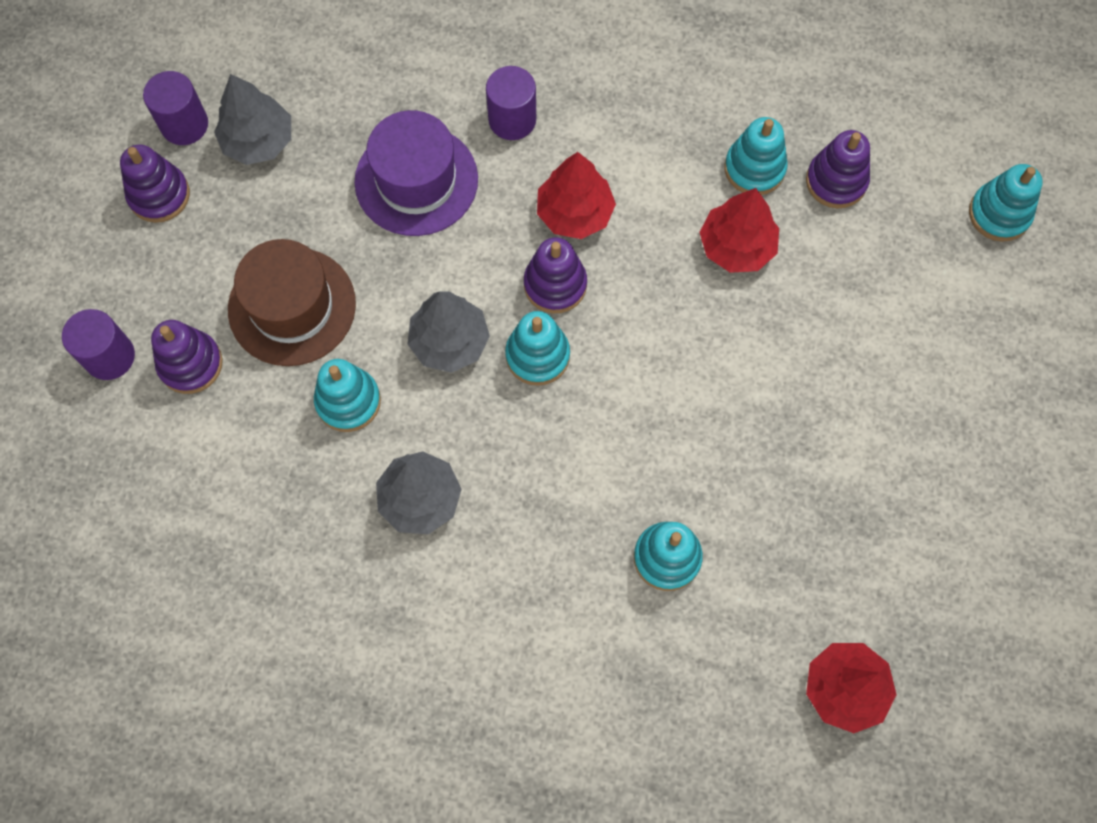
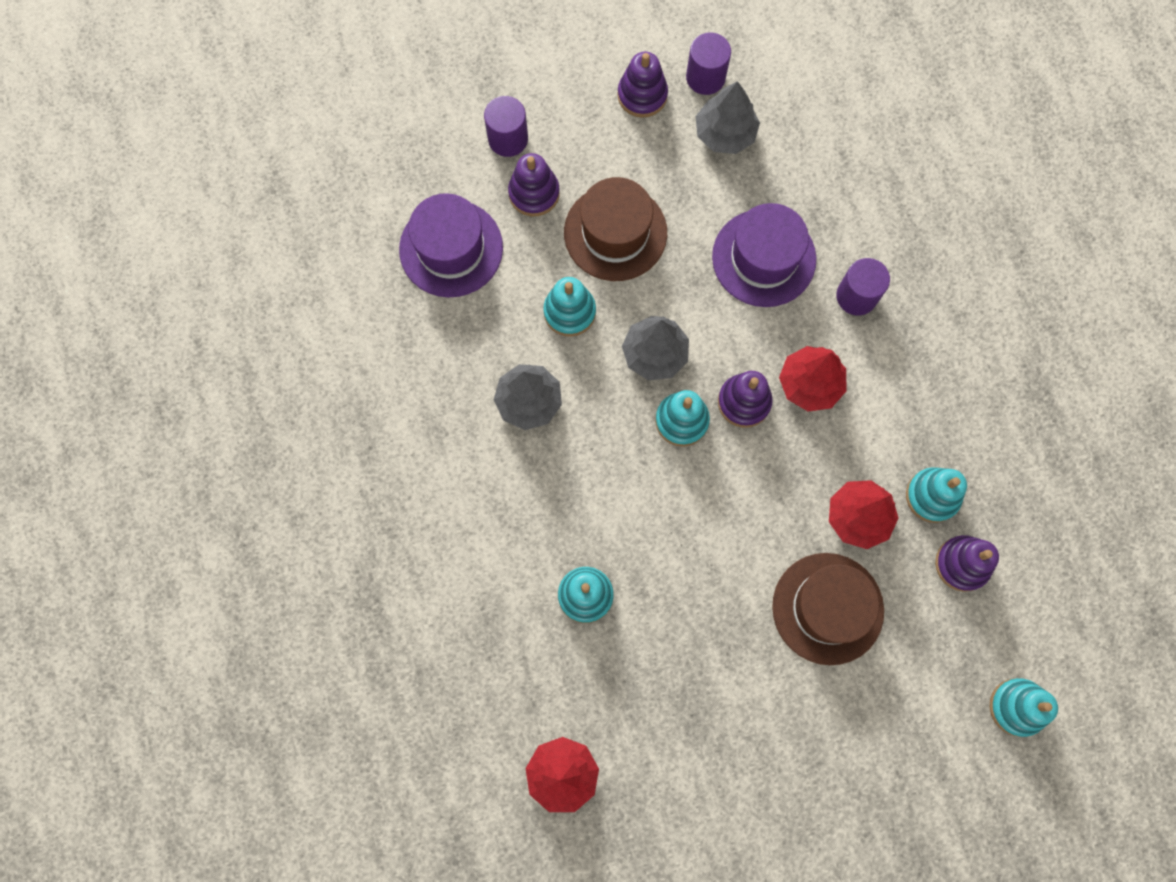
camera: 60 degrees right, 5 degrees up
none -> purple hat [399,193,503,298]
none -> brown hat [772,553,884,665]

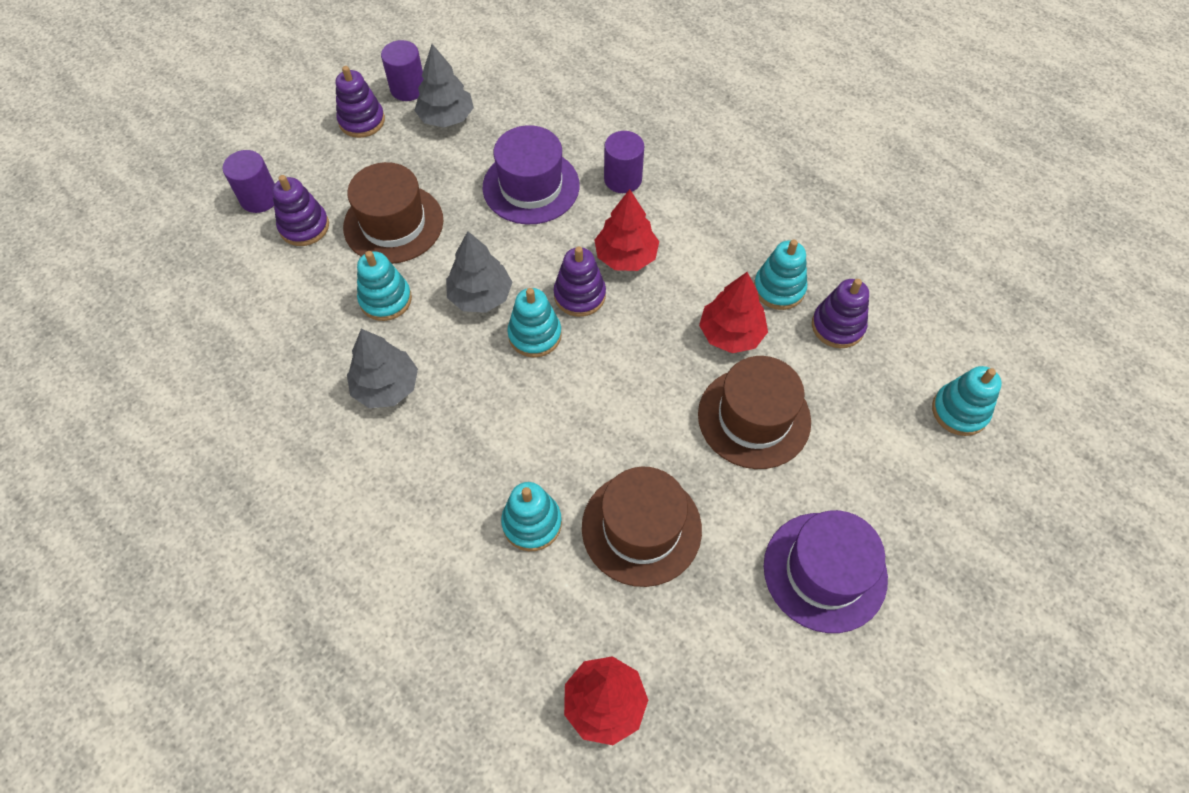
camera: 30 degrees left, 15 degrees down
purple hat [399,193,503,298] -> purple hat moved to [764,510,888,633]
none -> brown hat [582,467,702,587]

